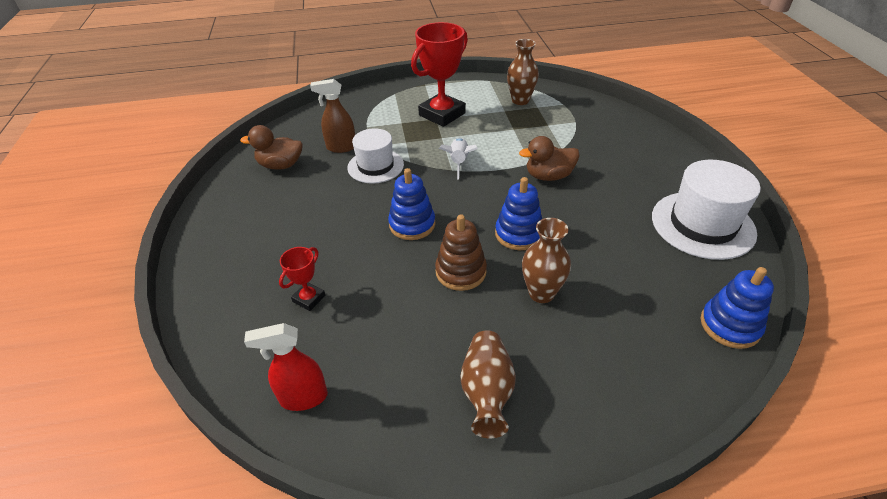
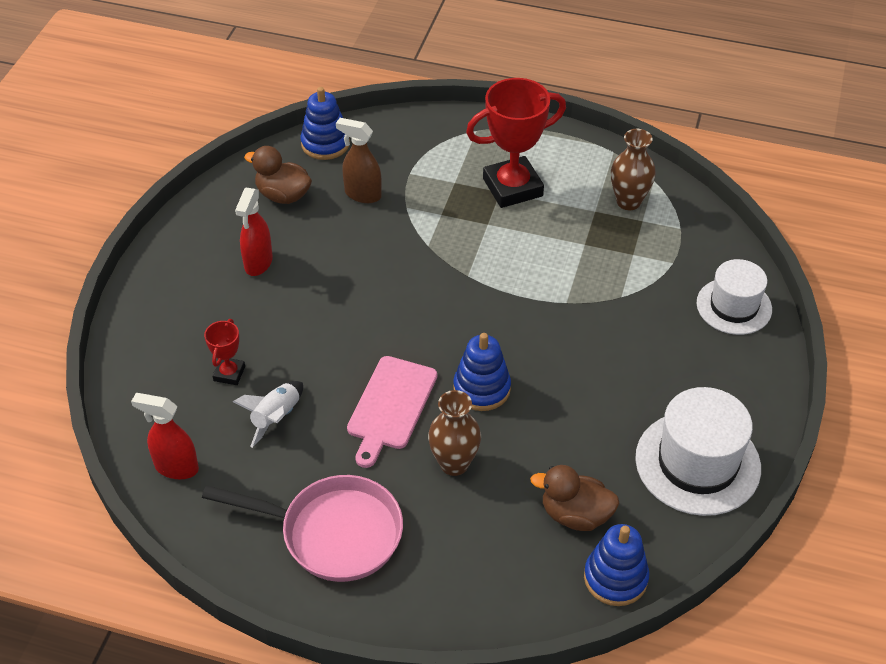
camera: 25 degrees right, 5 degrees up
red trophy [279,247,325,311] -> red trophy turned 45 degrees counterclockwise [204,319,245,385]
white hat [347,128,404,184] -> white hat moved to [697,259,772,335]
blue stacking toy [388,168,436,240] -> blue stacking toy moved to [300,87,350,160]
brown stacking toy [435,214,487,291] -> pink cutting board [347,356,437,468]
white rocket [439,138,478,179] -> white rocket moved to [233,381,303,448]
brown vase [460,330,516,438] -> pink pan [202,475,403,582]
brown duck [519,136,580,181] -> brown duck moved to [530,465,620,531]
none -> red spray bottle [235,188,273,276]

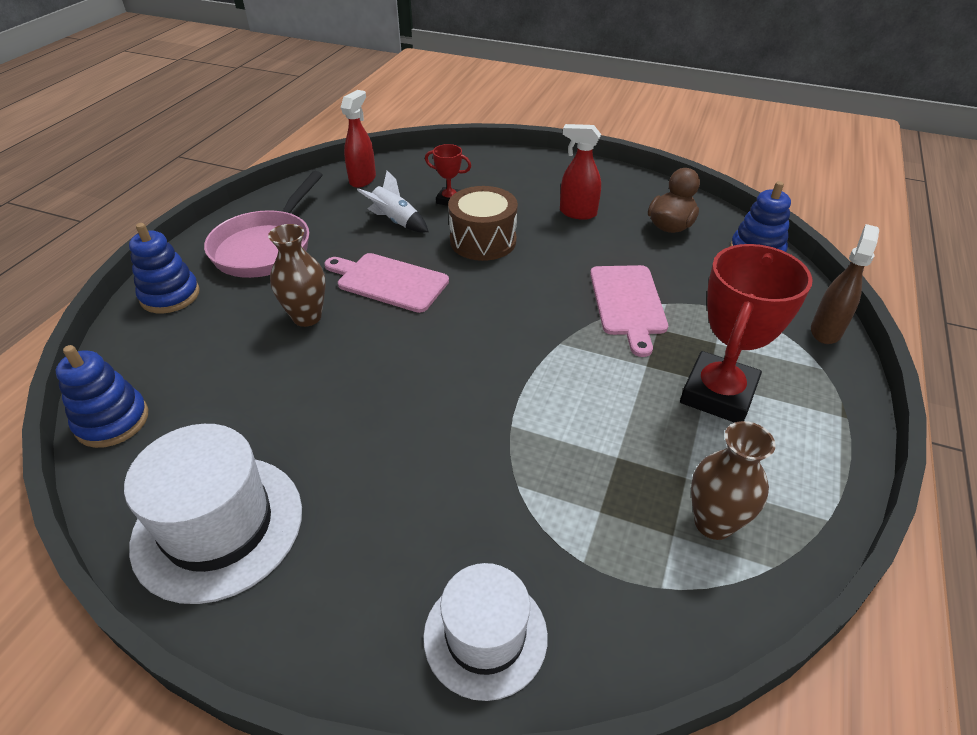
camera: 95 degrees right, 5 degrees down
brown spray bottle [336,118,382,203] -> brown spray bottle moved to [811,224,879,344]
blue stacking toy [453,333,511,411] -> blue stacking toy moved to [129,223,200,313]
red trophy [466,78,566,208] -> red trophy turned 45 degrees clockwise [680,244,813,423]
brown duck [530,465,620,531] -> none
none -> brown drum [448,186,518,261]
none -> pink cutting board [590,265,668,357]

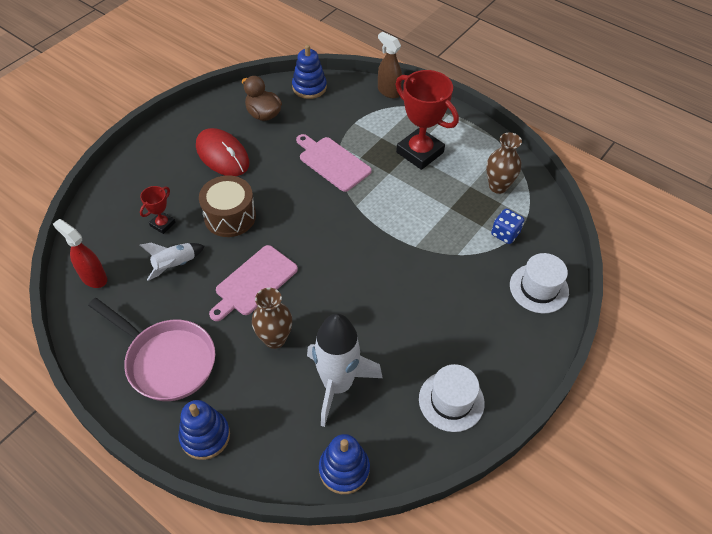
camera: 75 degrees left, 10 degrees up
white hat [124,424,302,604] -> white hat [419,364,485,432], size x0.66
red spray bottle [560,124,601,220] -> red mouse [196,128,249,176]
pink cutting board [590,265,668,357] -> pink cutting board turned 150 degrees counterclockwise [296,134,372,192]
none -> white rocket [307,313,382,427]
none -> blue dice [491,209,524,244]

